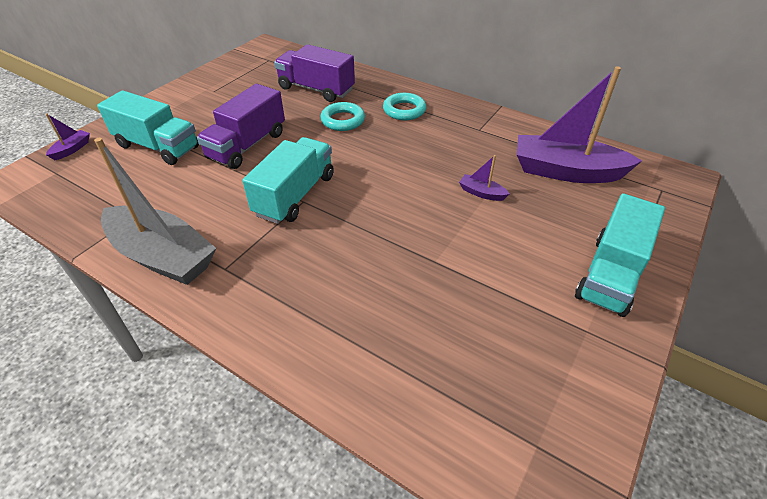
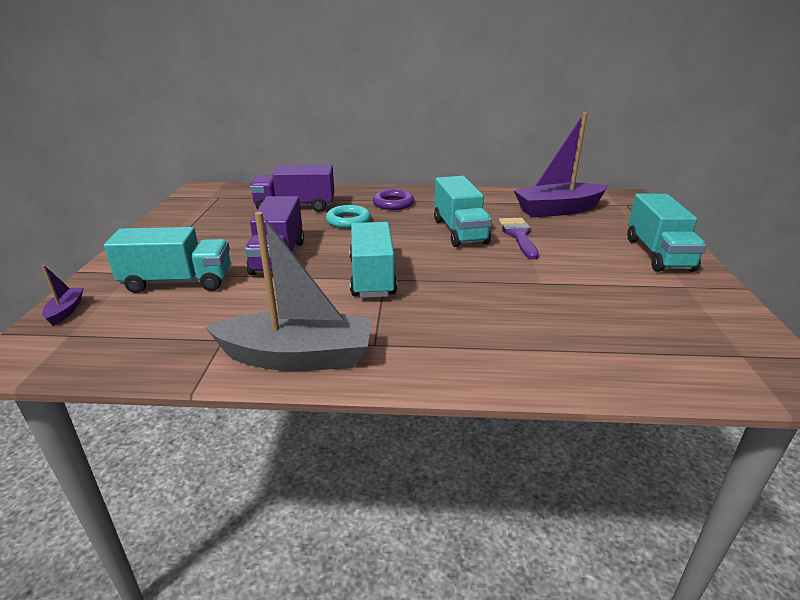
camera: 30 degrees left, 15 degrees down
turquoise ring [383,93,426,120] -> purple ring [373,189,414,210]
purple boat [459,155,509,201] -> purple brush [499,218,539,260]
none -> turquoise truck [434,176,492,247]

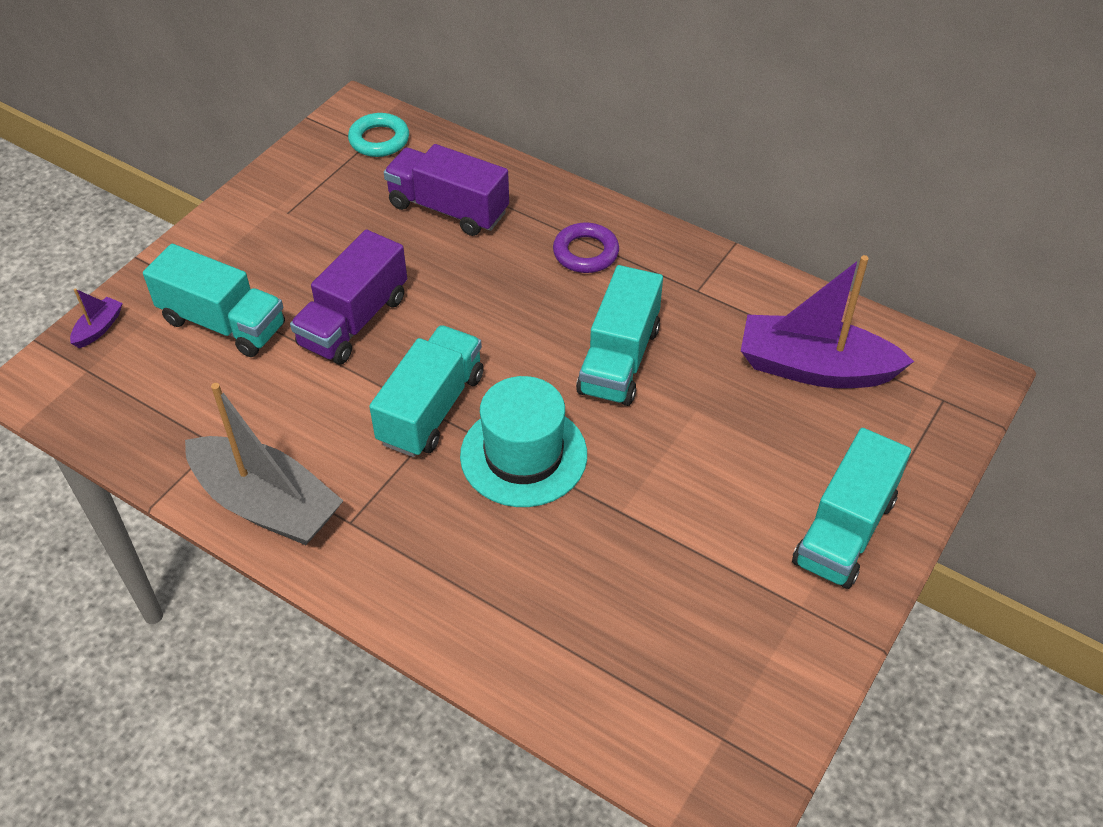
camera: 30 degrees right, 20 degrees up
turquoise ring [326,205,371,228] -> turquoise ring moved to [348,113,409,157]
purple brush [499,218,539,260] -> none
none -> turquoise hat [460,376,587,507]

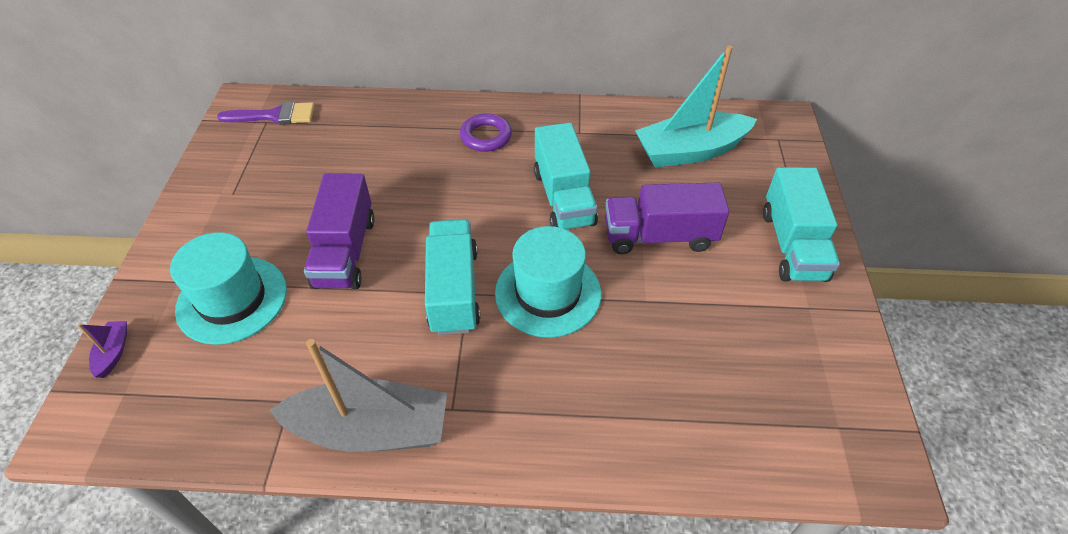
camera: 30 degrees left, 0 degrees up
turquoise truck [143,244,285,357] -> turquoise hat [170,232,287,345]
turquoise ring [348,113,409,157] -> purple brush [217,102,315,125]
purple truck [384,144,509,236] -> purple truck moved to [605,182,729,254]
purple boat [741,255,914,388] -> turquoise boat [635,45,757,167]

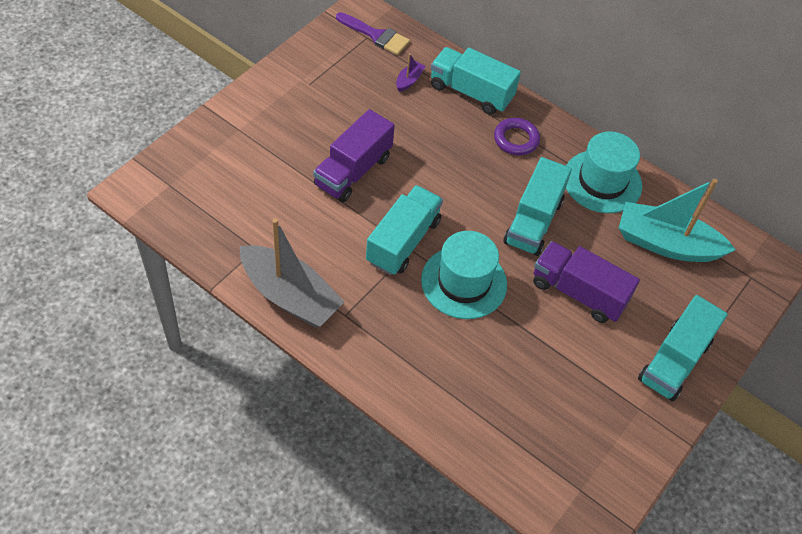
camera: 30 degrees right, 5 degrees up
purple boat [78,321,127,378] -> purple boat moved to [396,53,425,92]
turquoise hat [170,232,287,345] -> turquoise hat moved to [566,132,642,213]
none -> turquoise truck [431,47,521,115]

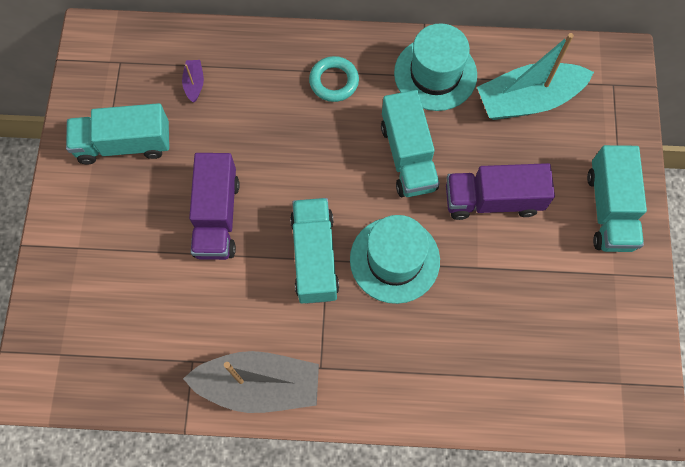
camera: 30 degrees left, 15 degrees up
purple brush [336,12,410,55] -> none
turquoise truck [431,47,521,115] -> turquoise truck moved to [66,103,169,164]
purple ring [494,118,540,155] -> turquoise ring [309,56,359,102]

